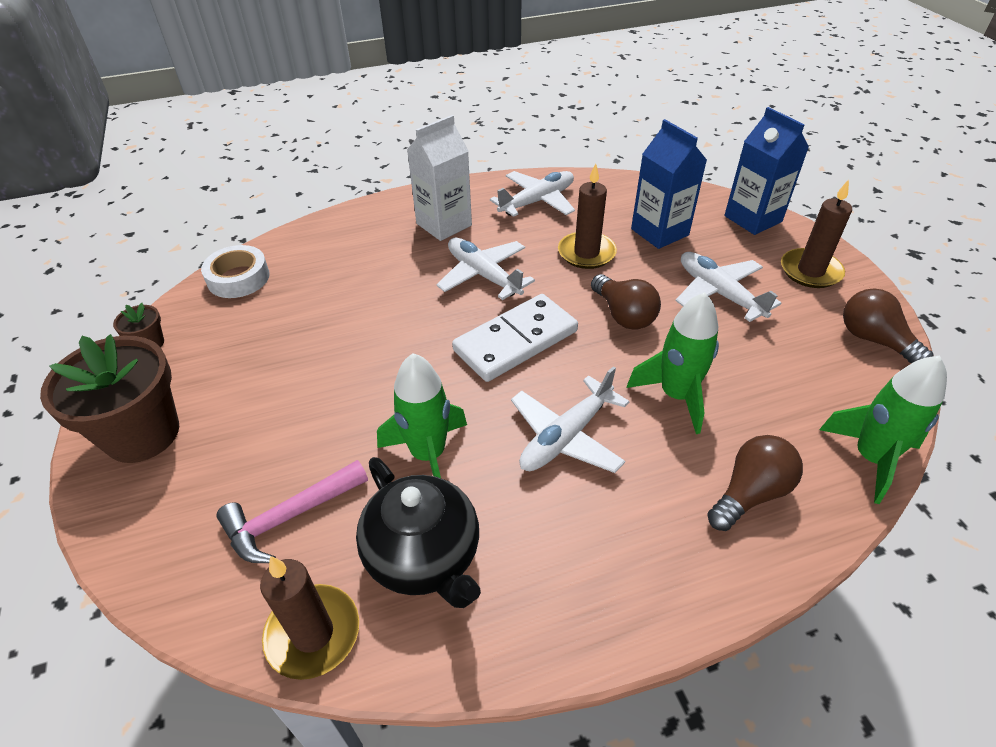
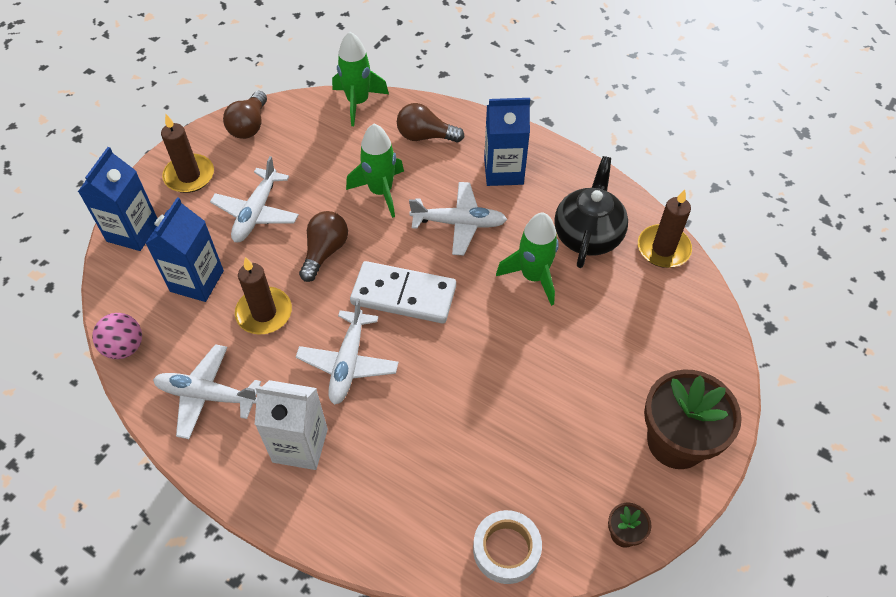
camera: 130 degrees left, 10 degrees up
pink hammer [216,460,368,563] -> none
none -> pink ball [92,313,142,359]
none -> blue carton [484,98,530,186]

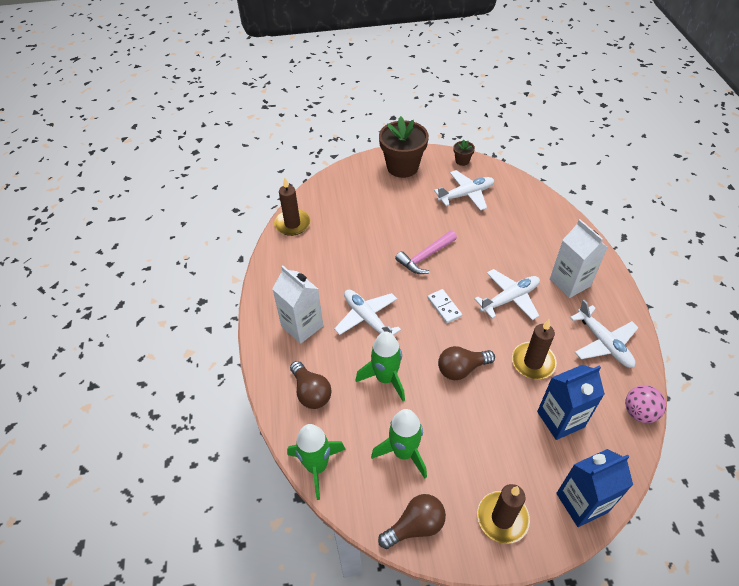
camera: 130 degrees left, 5 degrees down
white plane [210,156,299,243] -> white plane moved to [434,170,494,211]
white domino [350,261,456,323] -> white domino [427,289,462,323], size x0.52
white tape [473,510,542,584] -> none
blue carton [484,98,530,186] -> white carton [272,266,323,344]
green rocket [496,212,559,306] -> green rocket moved to [371,409,427,478]
black teapot [554,156,628,268] -> none
none -> pink hammer [395,230,457,274]

